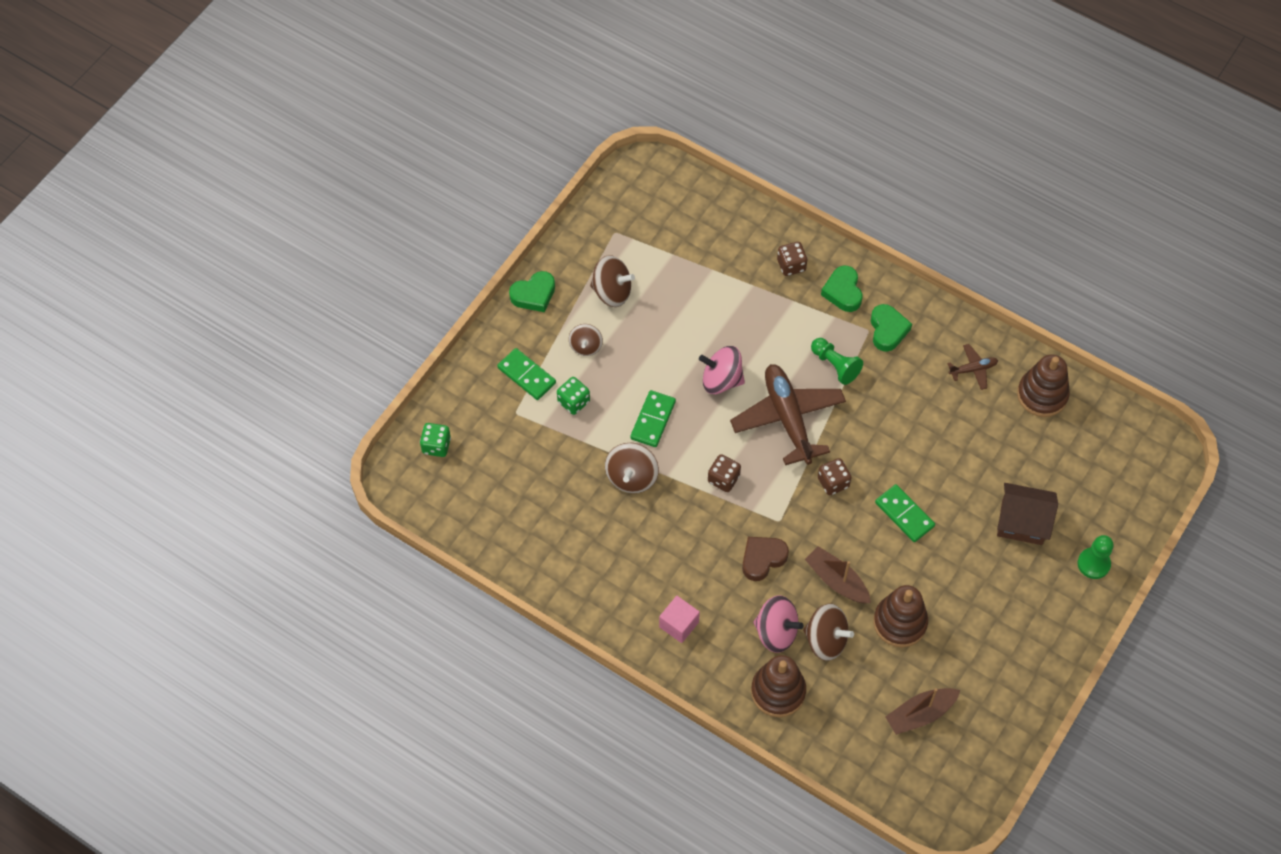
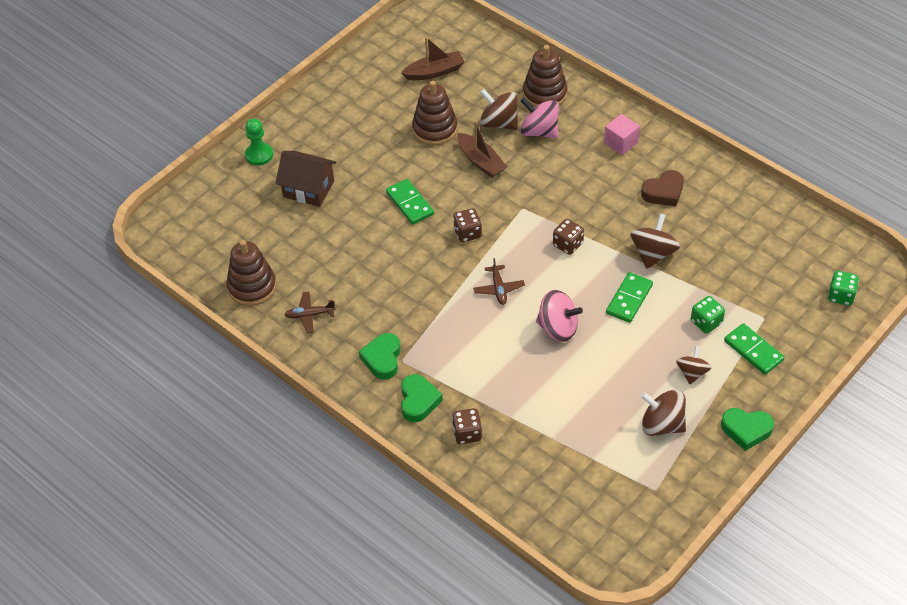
camera: 170 degrees left, 10 degrees down
green heart [509,271,555,312] -> green heart turned 150 degrees counterclockwise [721,408,774,451]
brown plane [730,364,846,465] -> brown plane [473,258,525,305], size x0.45
brown heart [742,537,789,581] -> brown heart moved to [641,170,684,206]
green pawn [811,338,863,385] -> none

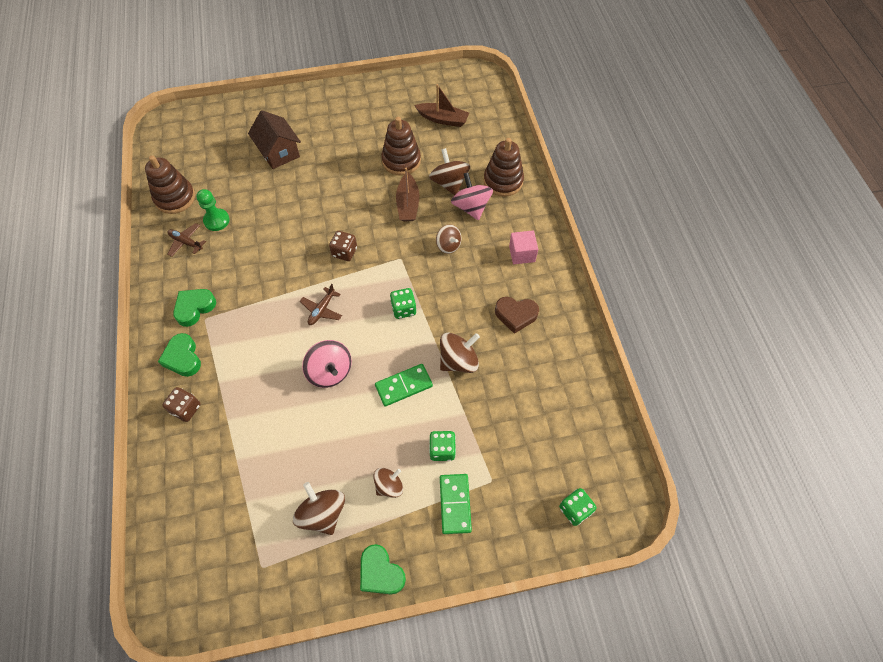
camera: 35 degrees right, 10 degrees up
green pawn [245,119,273,166] -> green pawn moved to [196,189,230,231]
green domino [386,179,434,225] -> none
green heart [401,374,443,422] -> green heart turned 120 degrees clockwise [158,333,201,377]
brown dice [553,219,584,255] -> green dice [390,288,417,319]
none -> brown spinning top [436,224,461,254]

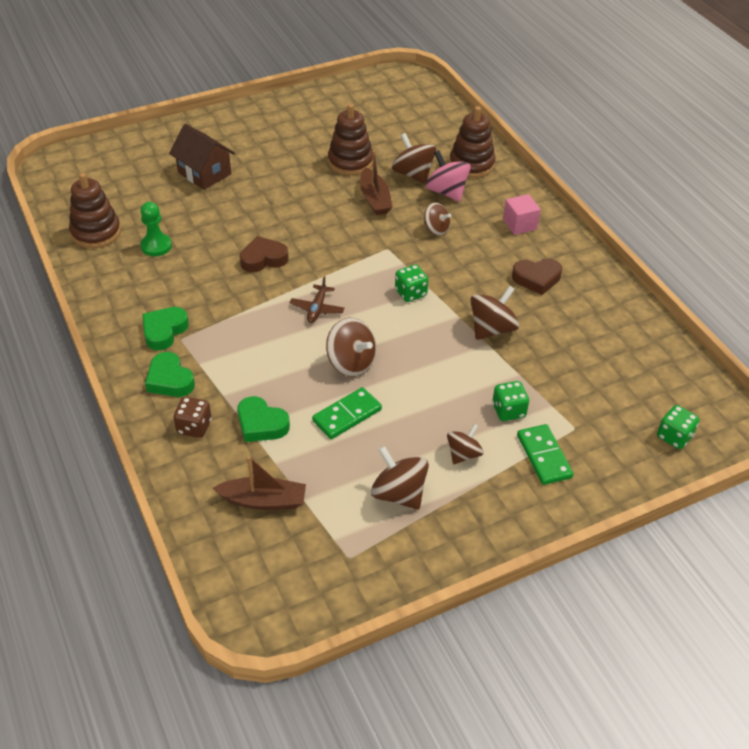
camera: 15 degrees left, 15 degrees down
brown plane [167,223,206,257] -> none
pink spinning top [302,340,352,388] -> brown spinning top [326,318,376,377]
brown dice [329,231,357,261] -> none
green heart [360,544,406,594] -> green heart moved to [237,396,290,442]
green domino [375,364,433,406] -> green domino moved to [312,387,382,439]
brown boat [414,84,469,127] -> brown boat moved to [212,456,306,510]
none -> brown heart [240,236,289,272]

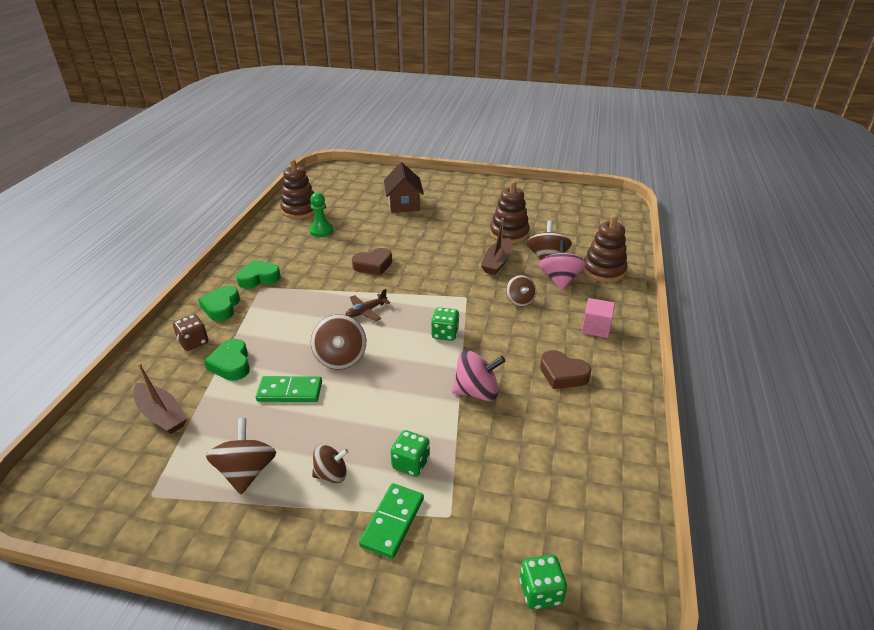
camera: 40 degrees right, 10 degrees down
brown heart [240,236,289,272] -> brown heart turned 135 degrees clockwise [352,248,392,276]
brown spinning top [470,285,519,340] -> pink spinning top [452,350,505,401]

